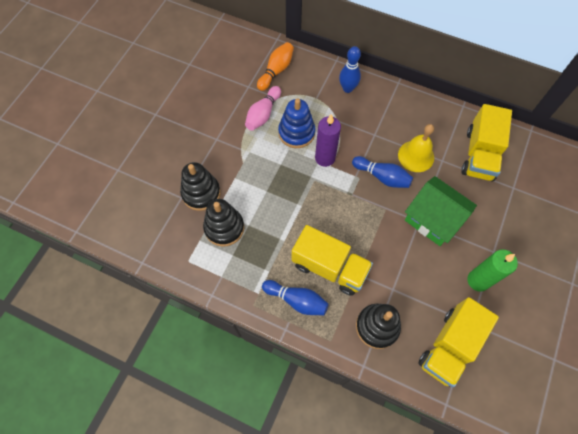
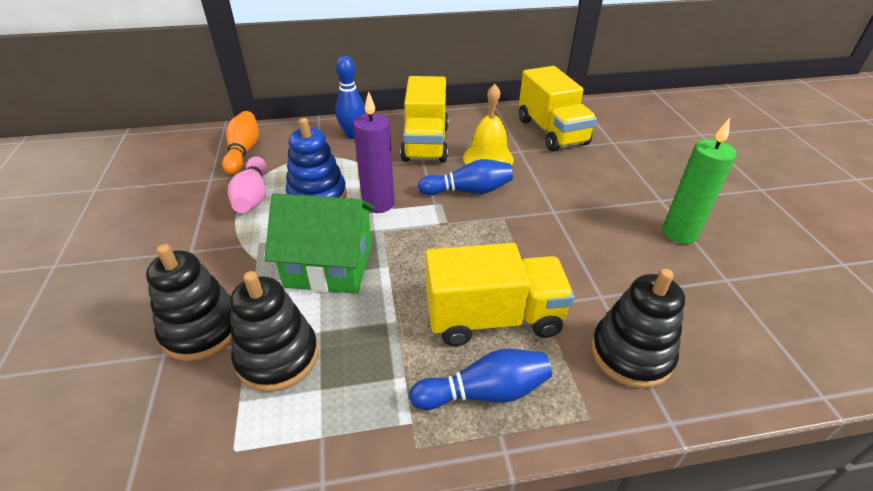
camera: 35 degrees left, 25 degrees down
green house [405,176,477,246] -> green house moved to [264,193,375,294]
yellow truck [418,297,499,387] -> yellow truck moved to [400,76,449,163]

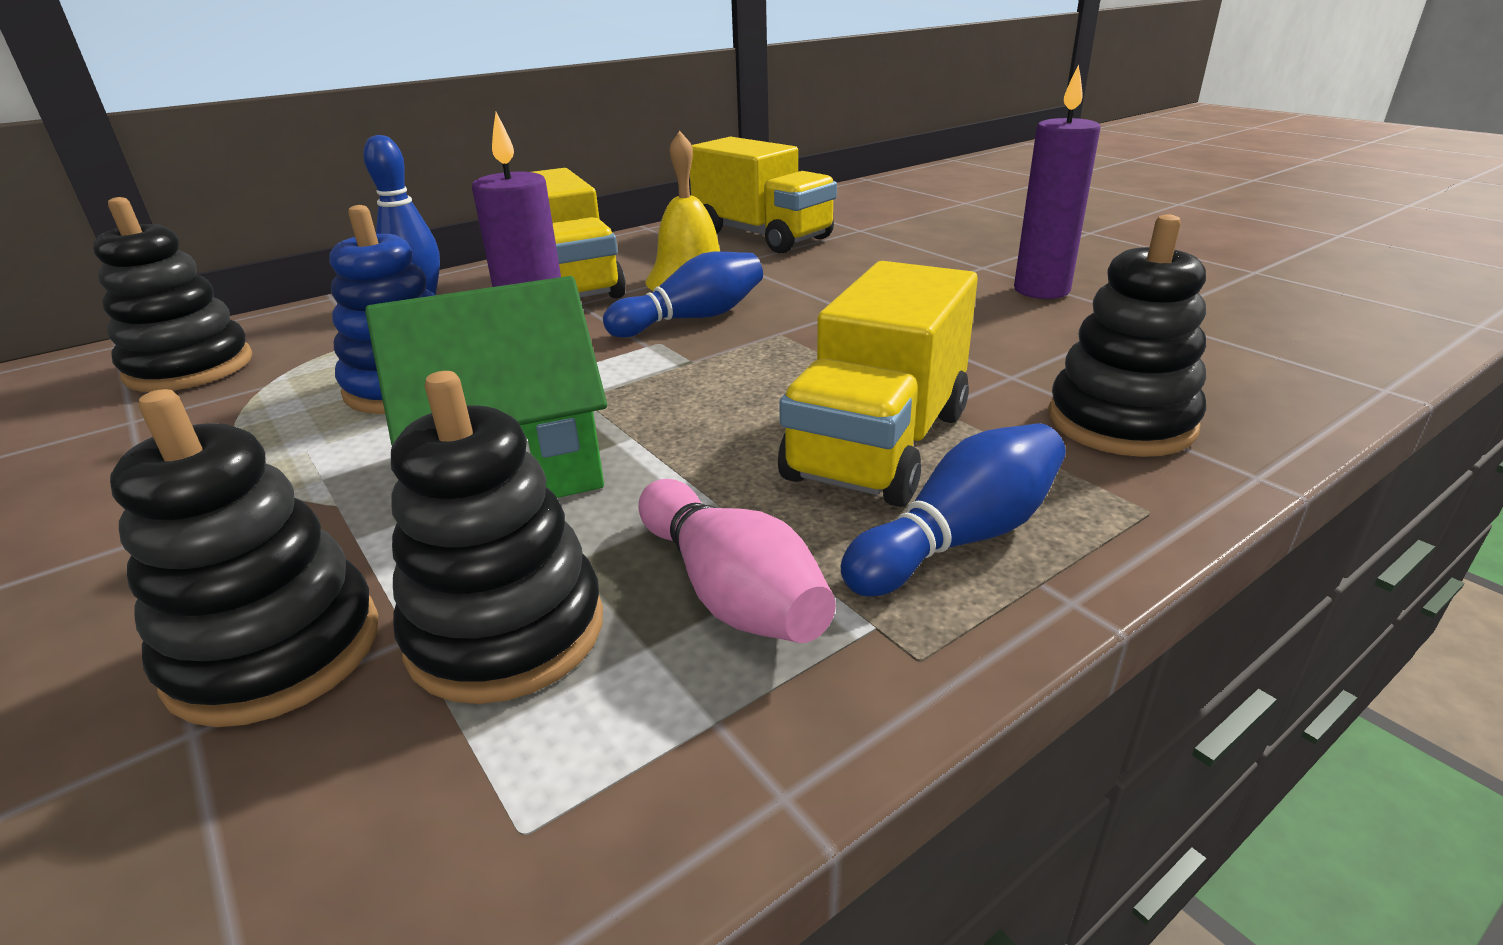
camera: 25 degrees left, 10 degrees down
orange bowling pin [222,111,259,175] -> black stacking toy [93,197,252,392]
pink bowling pin [228,157,266,213] -> pink bowling pin moved to [639,479,836,643]
yellow truck [426,243,575,346] -> yellow truck turned 150 degrees clockwise [778,261,978,507]
green candle [663,118,737,244] -> purple candle [1014,64,1101,299]

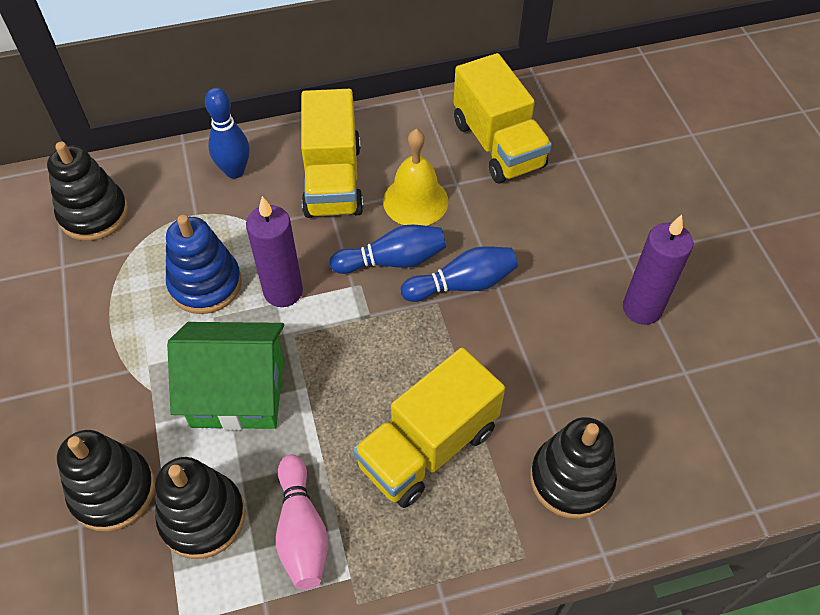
camera: 20 degrees right, 25 degrees up
blue bowling pin [841,423,1066,597] -> blue bowling pin moved to [401,246,518,302]

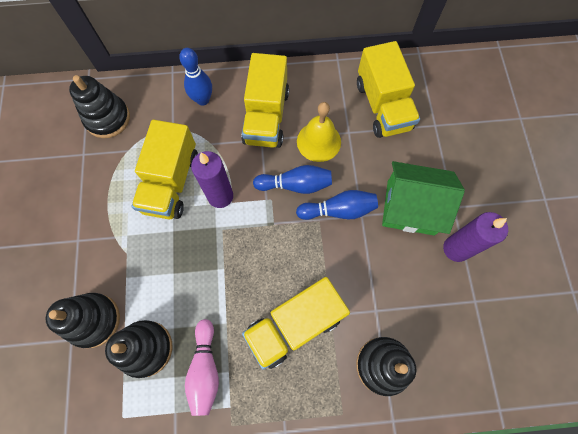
camera: 10 degrees right, 15 degrees up
blue stacking toy [166,215,242,314] -> yellow truck [132,120,198,219]
green house [167,322,284,430] -> green house moved to [382,161,465,235]

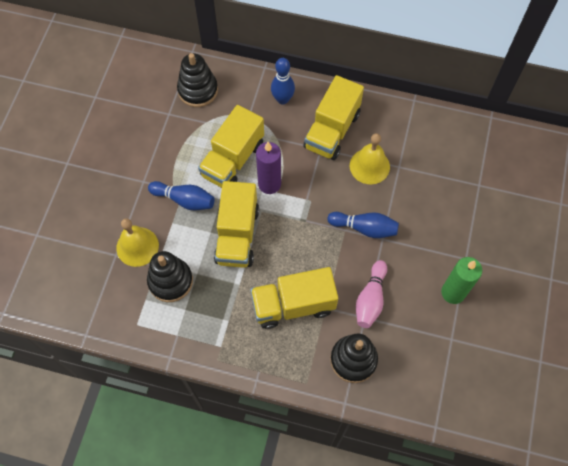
camera: 20 degrees right, 5 degrees down
black stacking toy [45,293,120,348] -> yellow bell [116,218,159,267]
pink bowling pin [185,319,219,416] -> pink bowling pin moved to [356,260,387,328]
blue bowling pin [253,165,332,194] -> blue bowling pin moved to [148,181,215,210]
yellow truck [357,41,420,138] -> yellow truck moved to [214,181,259,268]
green house [382,161,465,235] -> none
purple candle [443,212,508,262] -> green candle [441,257,482,304]

